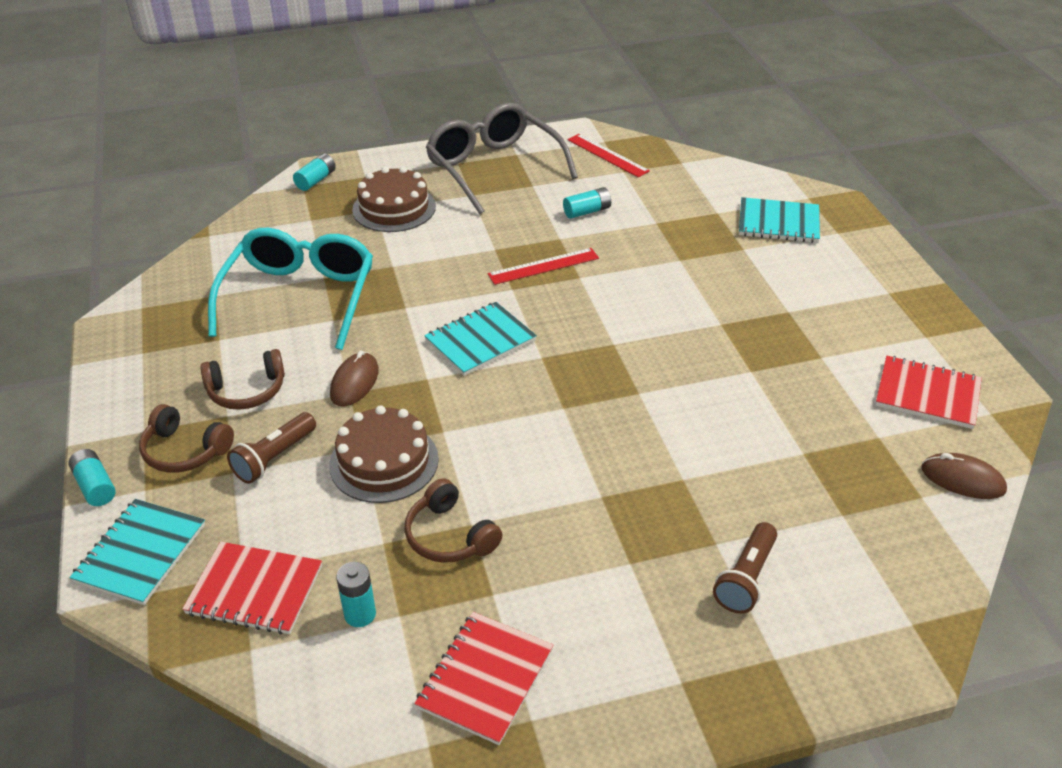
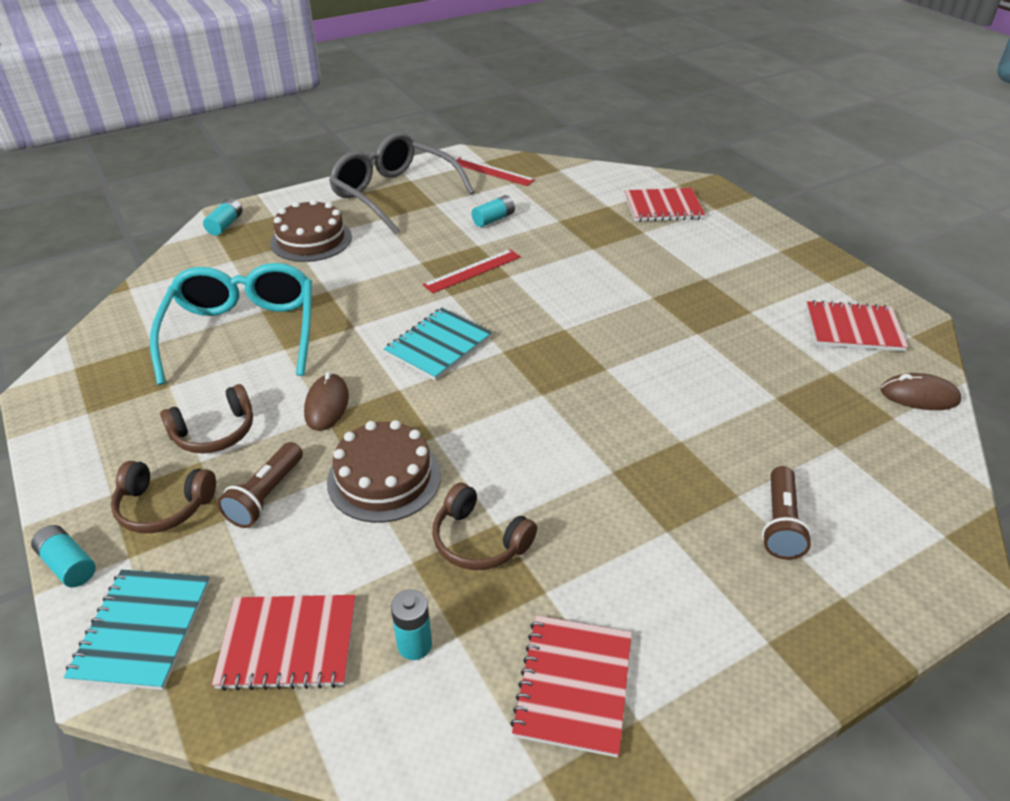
camera: 15 degrees left, 0 degrees up
turquoise notebook [739,197,820,243] -> red notebook [625,188,705,222]

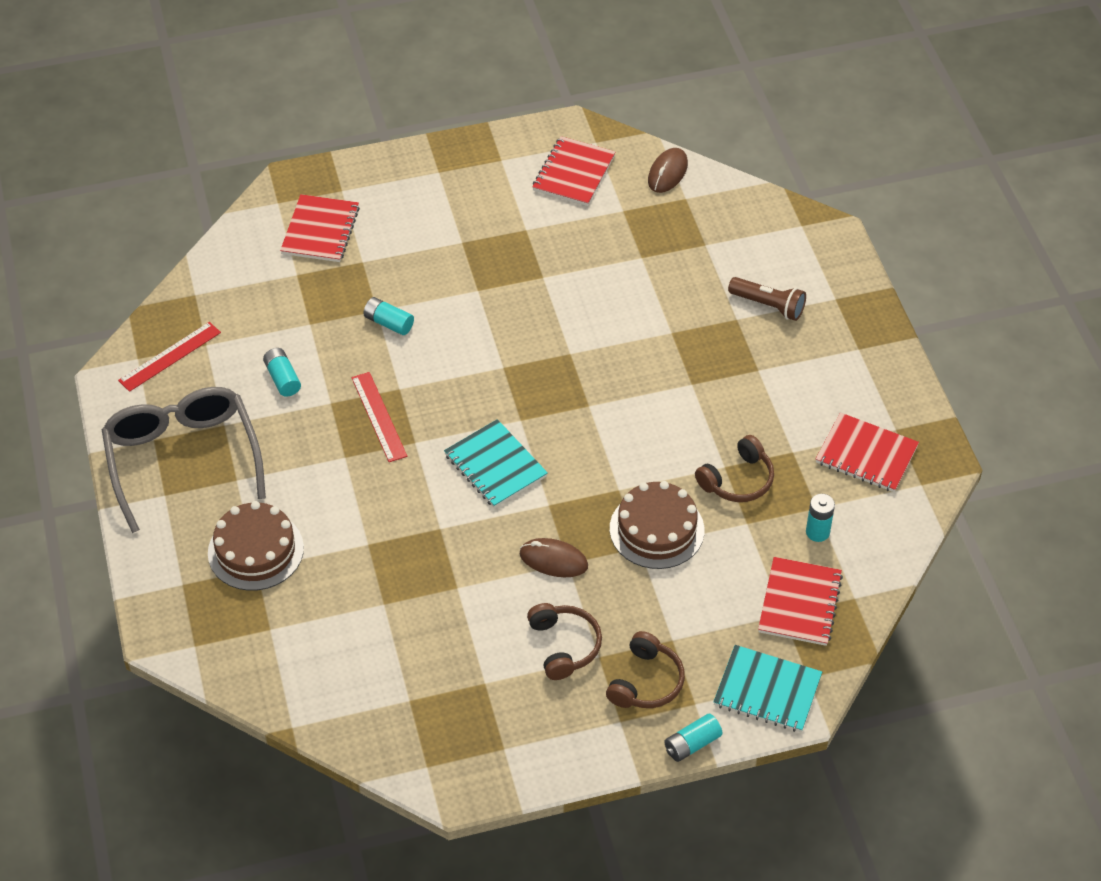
camera: 75 degrees left, 10 degrees up
turquoise glasses [150,263,312,385] -> none
turquoise battery [203,198,242,236] -> turquoise battery moved to [364,297,414,335]
brown flashlight [217,442,303,528] -> none
grey glasses [329,132,474,234] -> grey glasses turned 105 degrees clockwise [102,387,266,533]

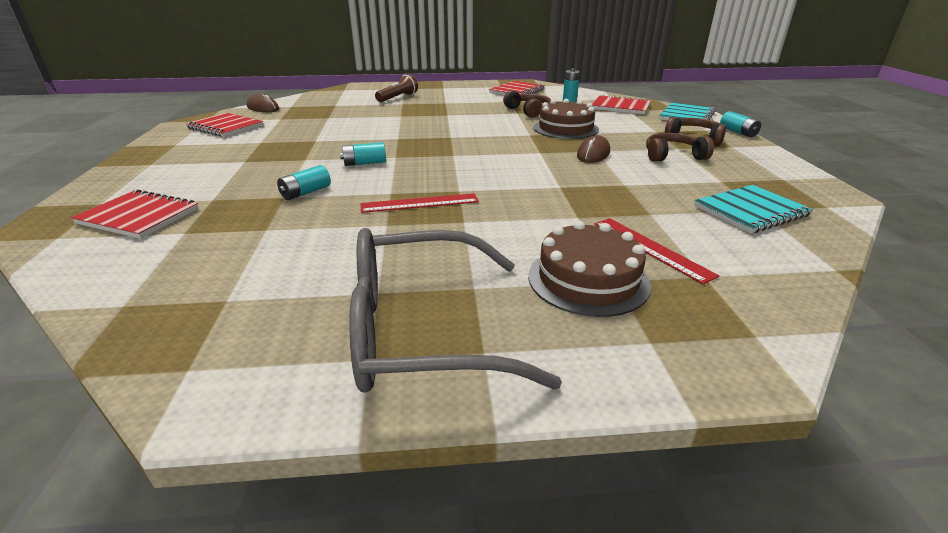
camera: 80 degrees left, 20 degrees down
red ruler [118,322,221,392] -> red ruler moved to [595,218,719,284]
turquoise battery [263,348,301,397] -> turquoise battery moved to [340,142,386,166]
turquoise notebook [444,419,548,508] -> turquoise notebook moved to [694,185,813,234]

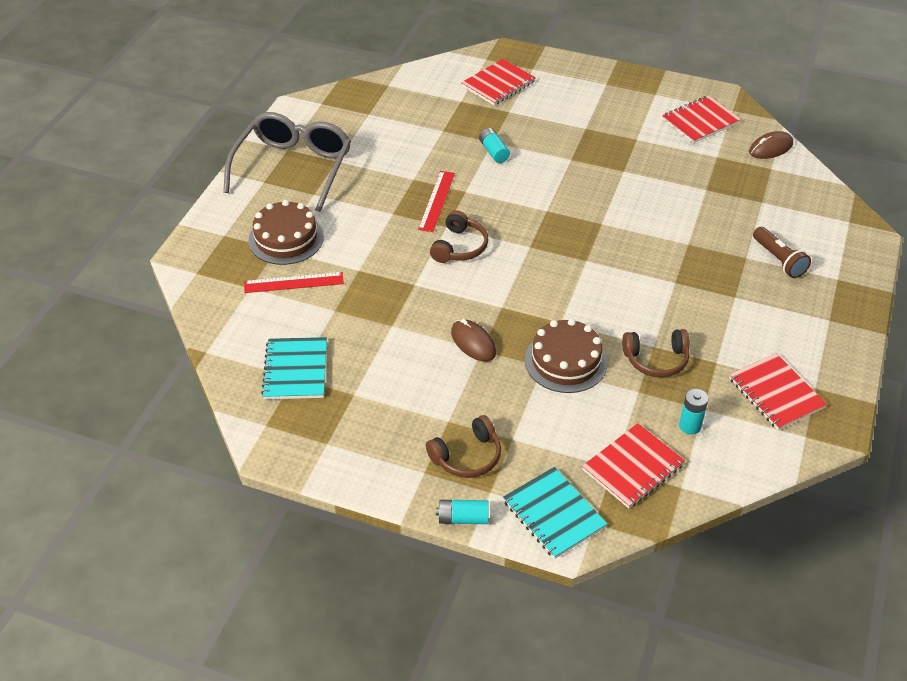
camera: 115 degrees right, 15 degrees up
turquoise battery [340,142,386,166] -> none
brown headphones [646,133,714,162] -> brown headphones moved to [430,210,489,263]

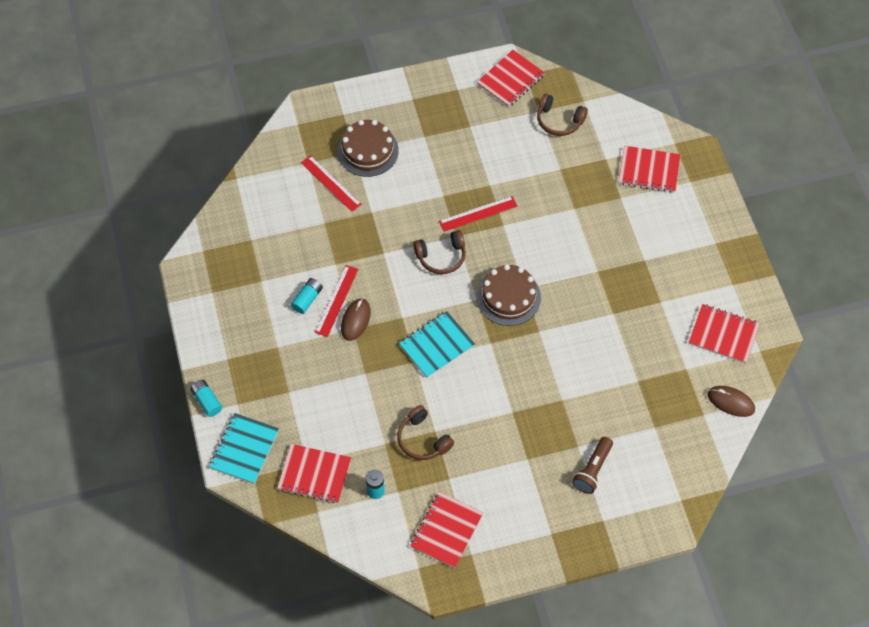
camera: 55 degrees right, 15 degrees up
grey glasses [223,112,351,212] -> none
turquoise notebook [261,337,327,399] -> turquoise notebook moved to [399,311,475,378]
brown headphones [426,415,501,478] -> brown headphones moved to [537,94,588,136]
turquoise battery [479,128,510,163] -> turquoise battery moved to [291,278,323,314]
brown cake [525,319,608,393] -> brown cake moved to [476,264,541,326]
none -> red ruler [315,265,358,337]
none -> red notebook [477,50,545,107]

